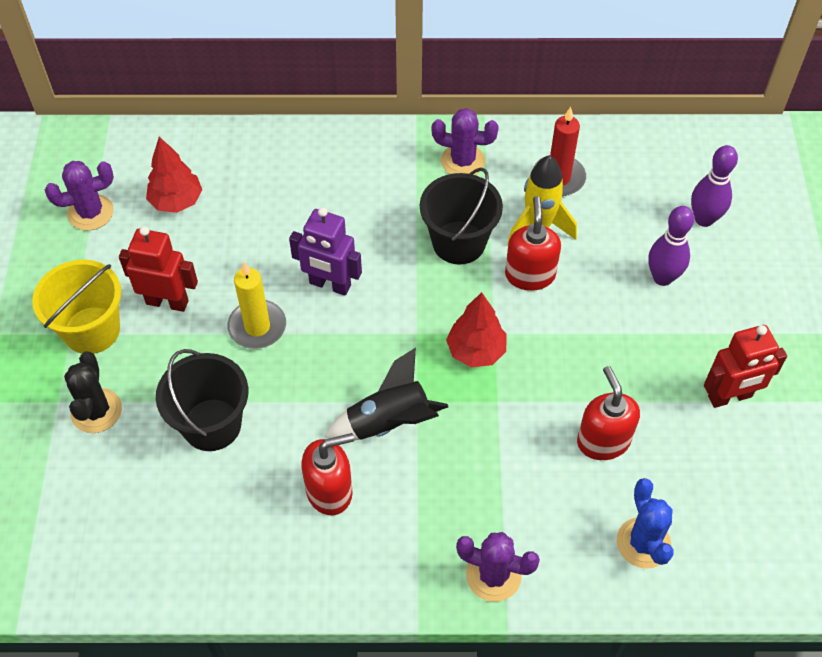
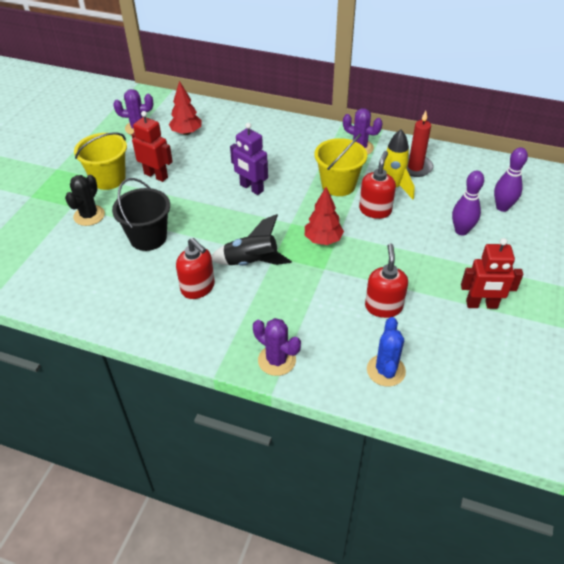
camera: 20 degrees right, 10 degrees down
yellow candle [228,262,286,349] -> none
red soap dispenser [301,433,354,515] -> red soap dispenser turned 45 degrees clockwise [176,238,215,299]
black bucket [420,168,503,264] -> yellow bucket [314,134,367,196]

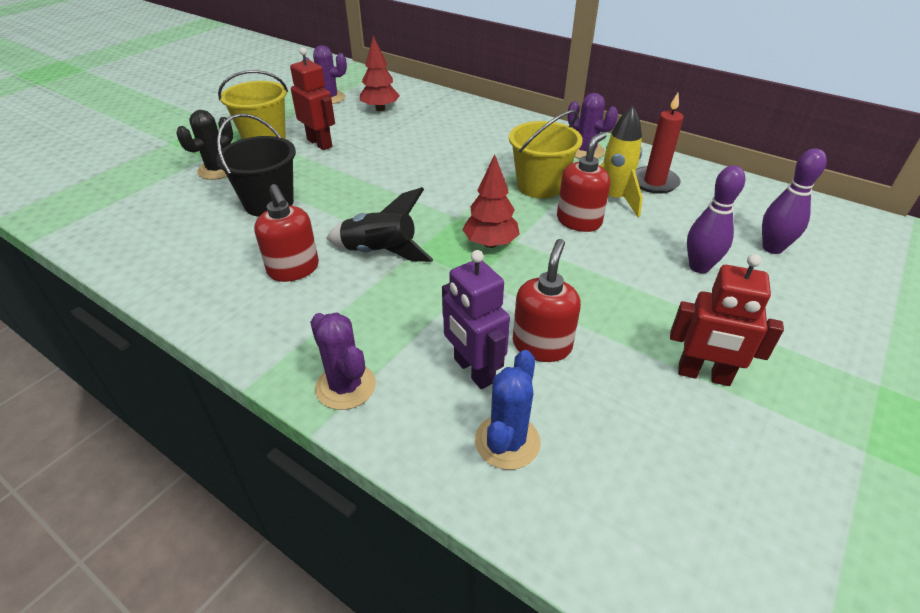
camera: 15 degrees right, 5 degrees down
purple robot [230,123,268,195] -> purple robot moved to [442,250,510,389]

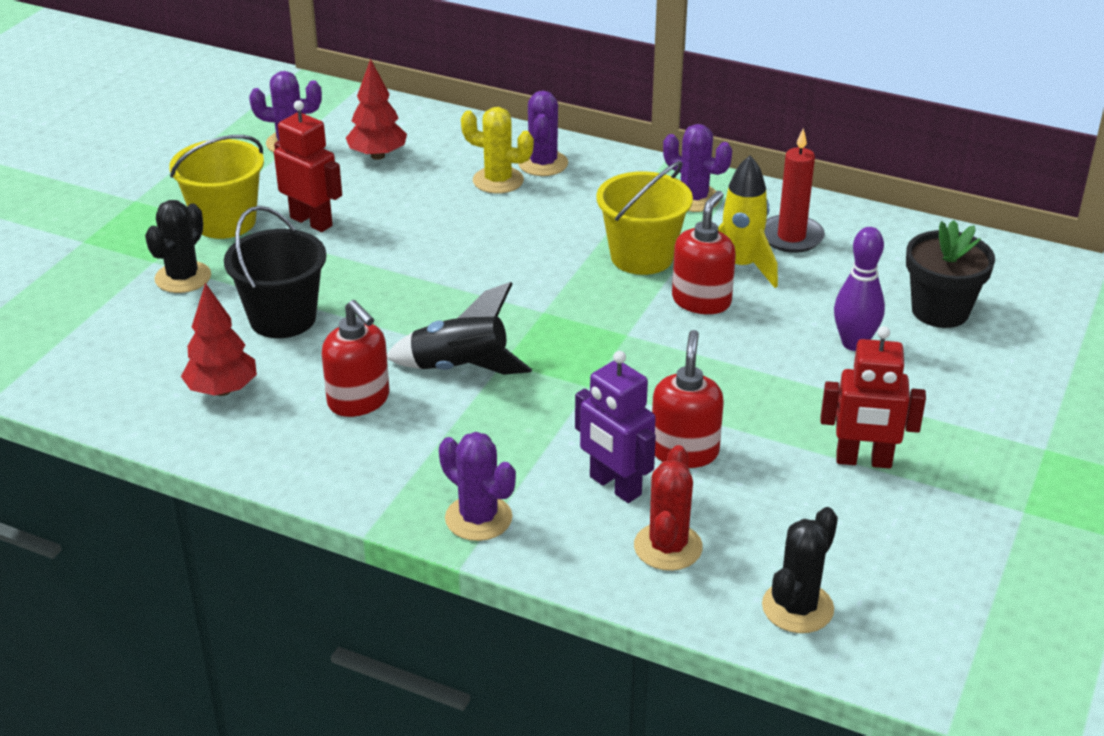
camera: 10 degrees left, 5 degrees down
red tree [462,154,520,248] -> red tree moved to [181,283,257,396]
blue cactus [475,350,541,470] -> red cactus [634,445,703,571]
purple bowling pin [762,148,827,254] -> black flower pot [906,220,995,328]
none -> yellow cactus [461,107,534,194]
none -> purple cactus [518,91,568,176]
none -> black cactus [762,507,838,633]

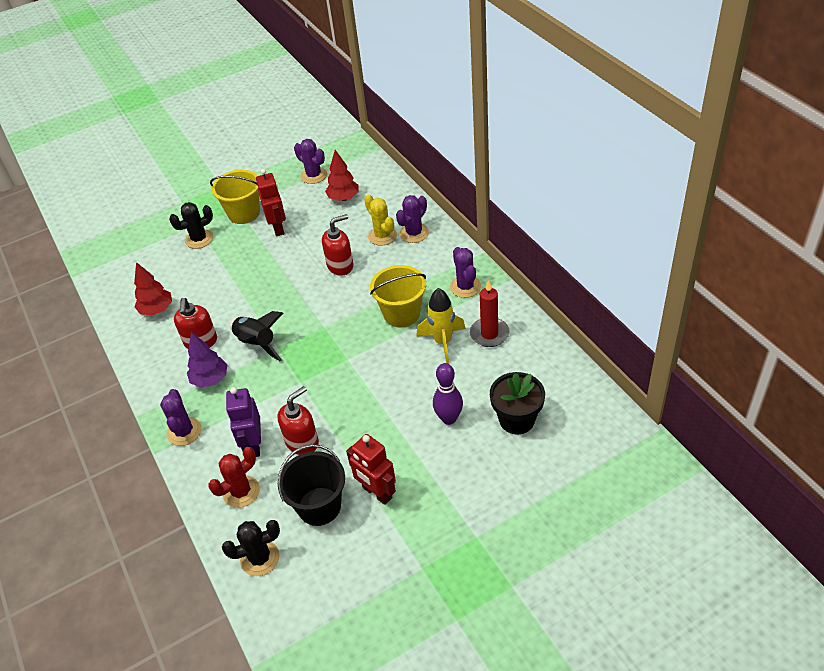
camera: 40 degrees right, 10 degrees up
black bucket [224,206,327,338] -> black bucket moved to [278,444,345,526]
red soap dispenser [672,191,736,314] -> red soap dispenser moved to [322,214,353,276]
none -> purple tree [187,332,227,388]

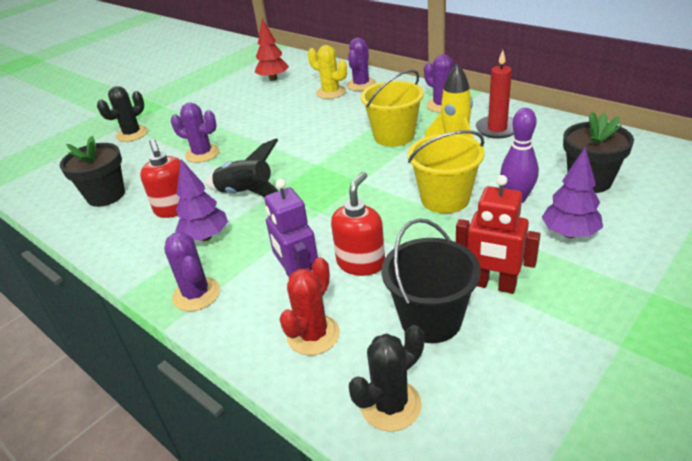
camera: 20 degrees left, 10 degrees down
red tree [134,262,172,316] -> black flower pot [60,136,125,207]
yellow bucket [210,170,260,224] -> yellow bucket moved to [408,130,485,213]
red robot [256,169,286,236] -> none
purple cactus [294,139,327,184] -> purple cactus moved to [171,103,220,163]
red soap dispenser [322,214,353,276] -> none
none -> purple tree [541,147,603,238]

